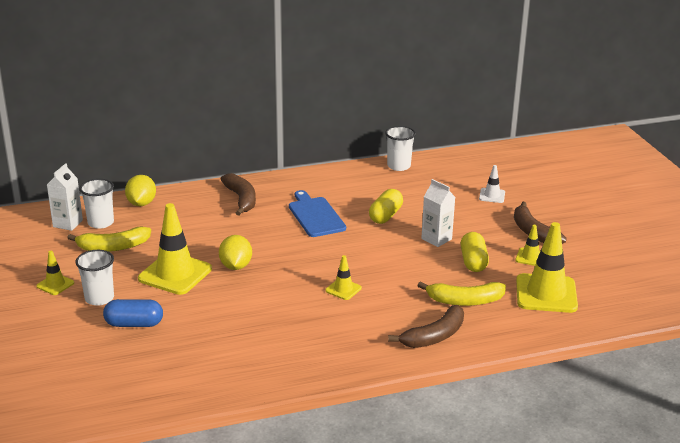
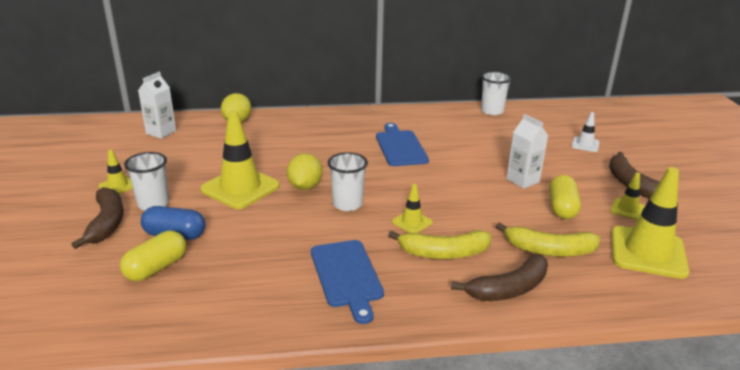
camera: 10 degrees right, 0 degrees up
yellow banana [67,226,151,252] -> yellow banana moved to [388,230,491,259]
white cup [79,179,114,229] -> white cup moved to [328,152,368,211]
brown banana [221,173,256,215] -> brown banana moved to [71,187,124,249]
yellow capsule [369,189,403,224] -> yellow capsule moved to [120,231,186,281]
none -> blue cutting board [311,240,384,324]

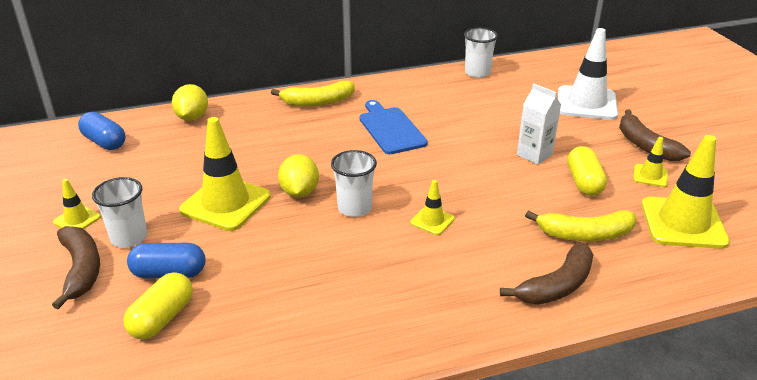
camera: 10 degrees left, 5 degrees up
white carton [138,72,176,139] -> blue capsule [78,112,126,150]
blue cutting board [311,240,384,324] -> none
yellow banana [388,230,491,259] -> yellow banana moved to [271,81,355,107]
white traffic cone [571,112,600,152] -> white traffic cone [558,28,618,120], size x2.06

